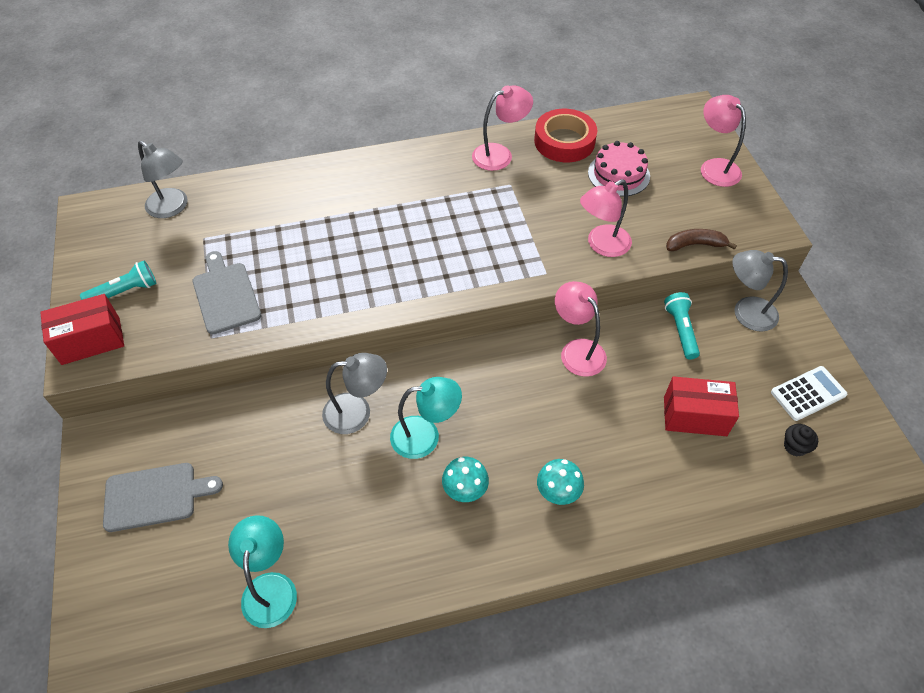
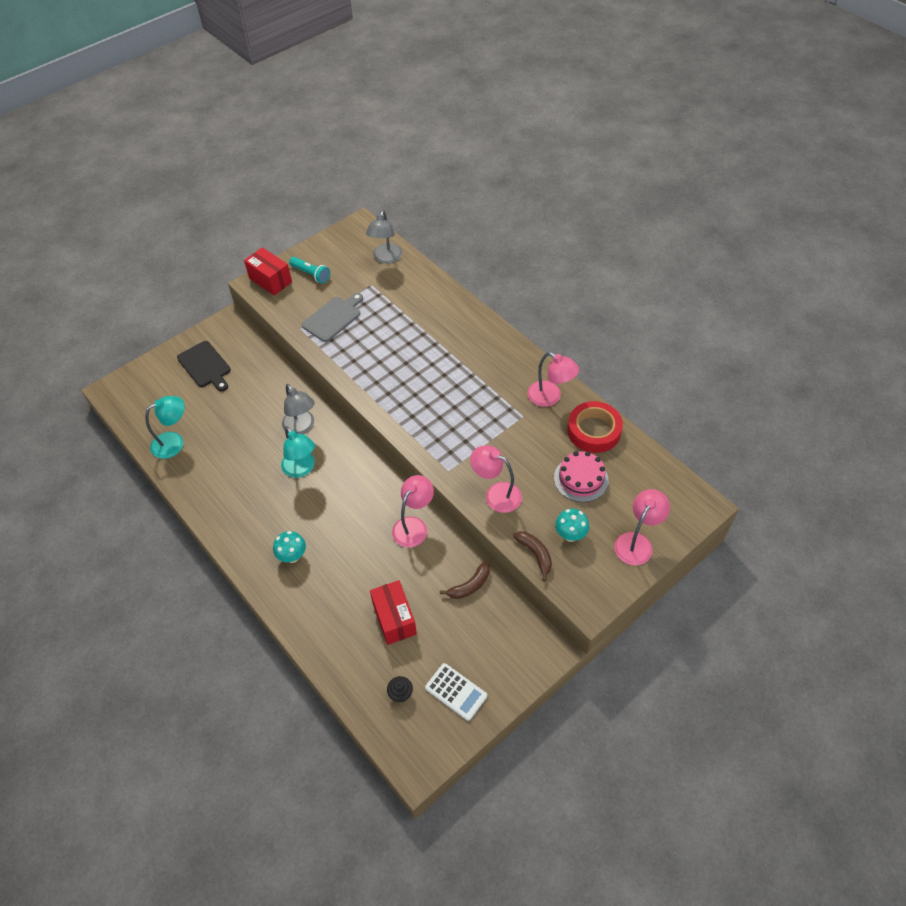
camera: 65 degrees right, 0 degrees up
grey cutting board [103,463,223,532] -> black cutting board [177,341,231,391]
turquoise mushroom [442,457,489,502] -> turquoise mushroom moved to [555,509,589,542]
turquoise flashlight [664,292,700,360] -> brown banana [440,561,489,599]
grey lamp [732,250,788,332] -> none

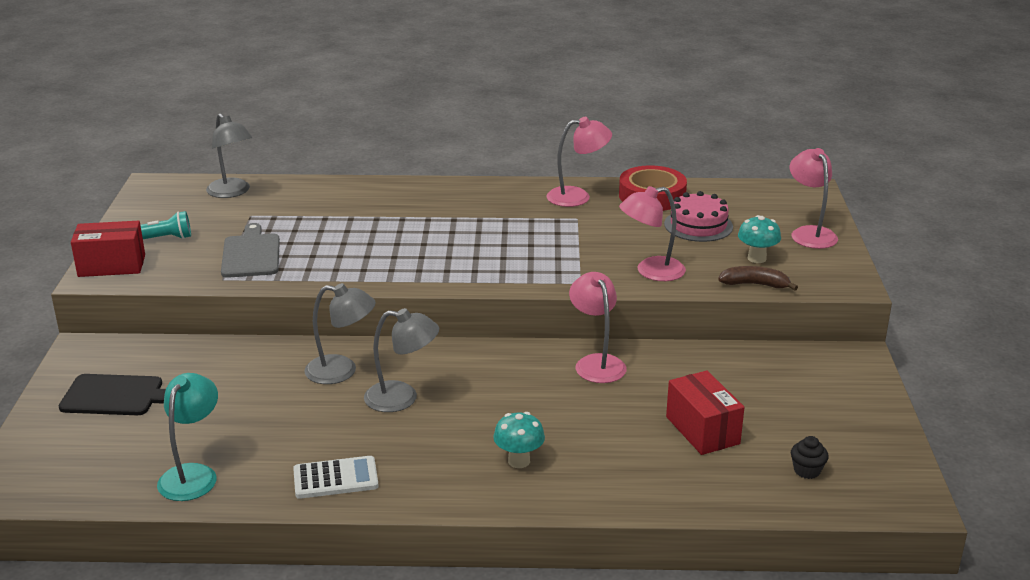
camera: 50 degrees left, 25 degrees down
turquoise lamp [281,426,315,478] -> grey lamp [364,308,439,412]
red box [370,580,417,645] -> red box turned 45 degrees clockwise [666,370,744,455]
white calculator [425,663,487,721] -> white calculator moved to [293,456,379,499]
brown banana [440,561,489,599] -> none

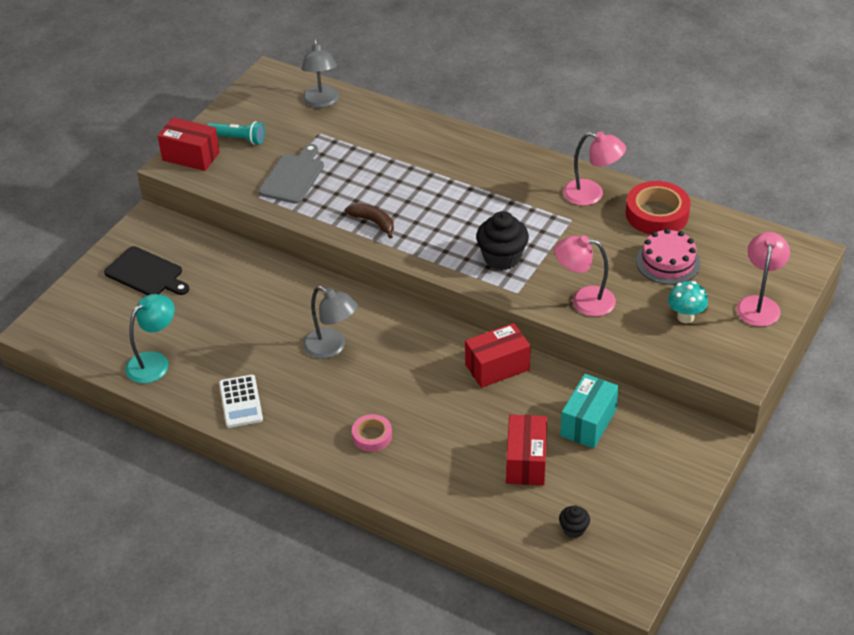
camera: 30 degrees right, 15 degrees up
white calculator [293,456,379,499] -> white calculator turned 60 degrees clockwise [219,375,263,428]
grey lamp [304,283,376,384] -> none
turquoise mushroom [493,412,545,468] -> pink tape [352,414,392,452]
pink lamp [569,272,626,383] -> red box [465,323,531,388]
brown banana [718,266,798,291] -> brown banana moved to [345,203,394,239]
none -> black cupcake [476,211,529,270]
none -> turquoise box [560,374,619,448]

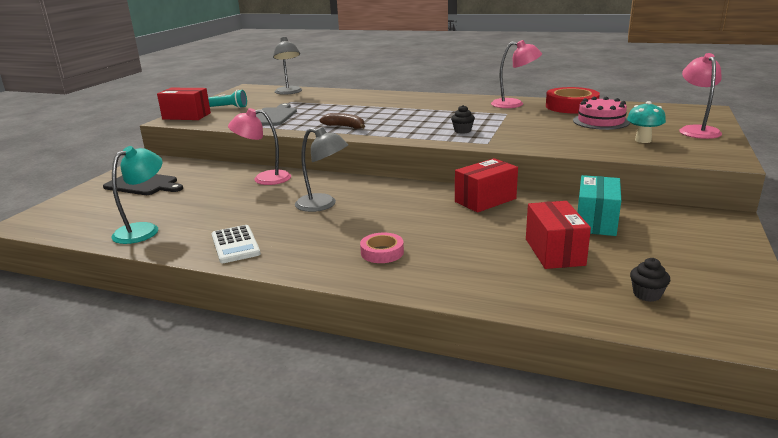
camera: 10 degrees left, 20 degrees down
black cupcake [476,211,529,270] -> black cupcake [451,105,475,134], size x0.52
pink lamp [554,236,616,316] -> pink lamp moved to [228,108,291,185]

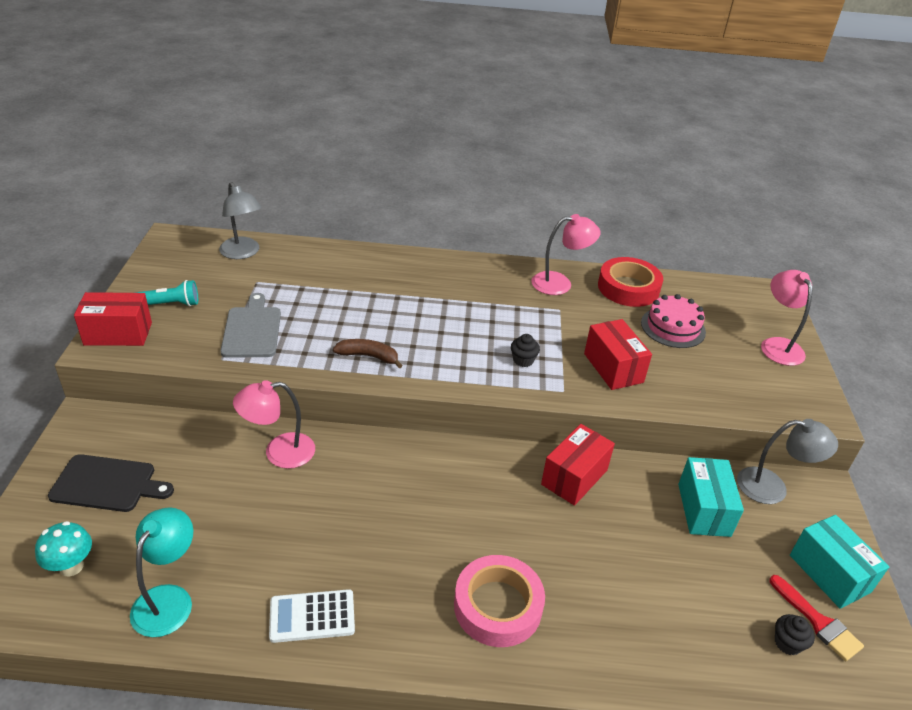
camera: 20 degrees left, 15 degrees up
white calculator [212,225,261,263] -> white calculator turned 120 degrees clockwise [269,589,355,643]
grey lamp [295,127,348,212] -> grey lamp moved to [737,419,838,504]
pink tape [360,232,404,263] -> pink tape [454,555,545,647], size x1.75
red box [526,201,591,269] -> red box moved to [584,319,652,390]
turquoise mushroom [627,101,666,143] -> turquoise mushroom moved to [35,521,92,577]
none -> red brush [770,575,864,661]
none -> turquoise box [790,515,889,609]

